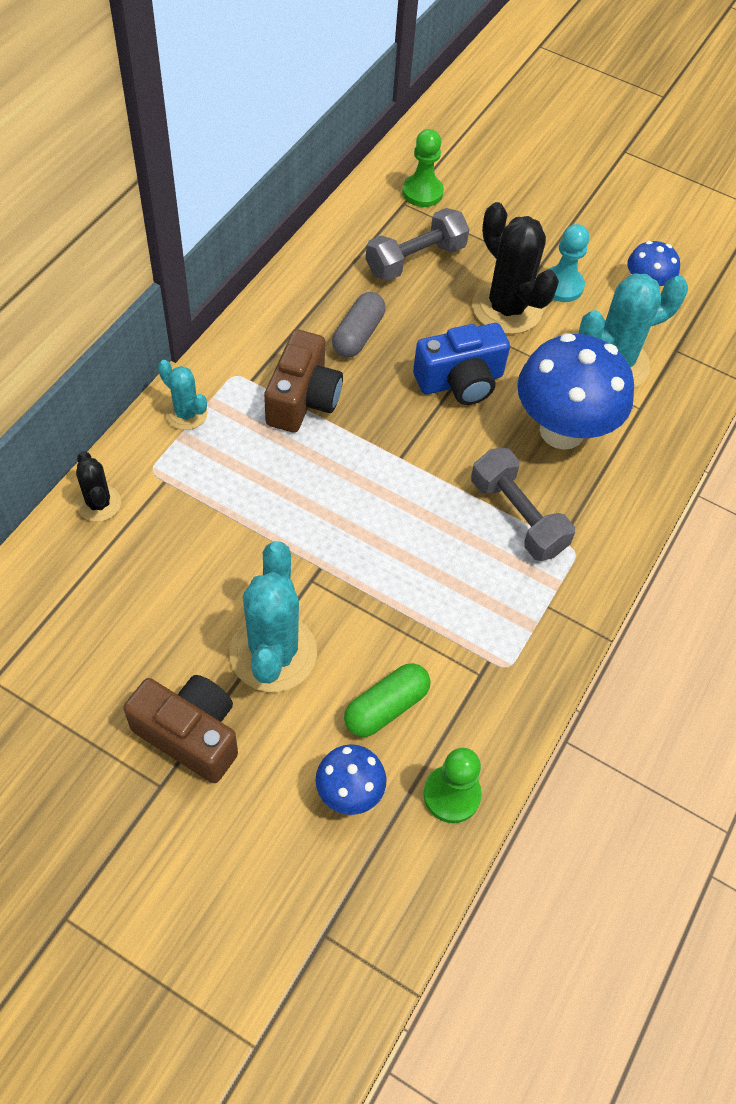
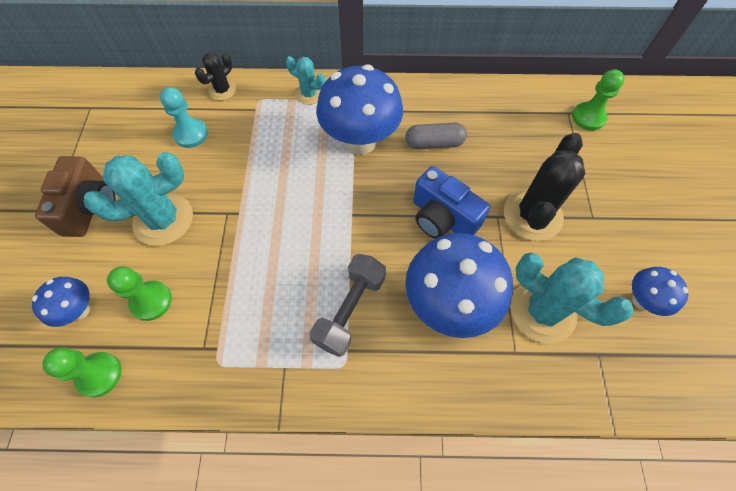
camera: 65 degrees right, 5 degrees up
turquoise cactus [158,360,208,430] -> turquoise cactus turned 75 degrees counterclockwise [286,56,325,105]
brown camera [264,329,343,433] -> blue mushroom [316,65,403,155]
green capsule [344,663,430,737] -> green pawn [107,266,172,321]
grey dumbbell [366,208,469,281] -> none
turquoise pawn [547,224,589,302] -> turquoise pawn moved to [160,87,208,148]

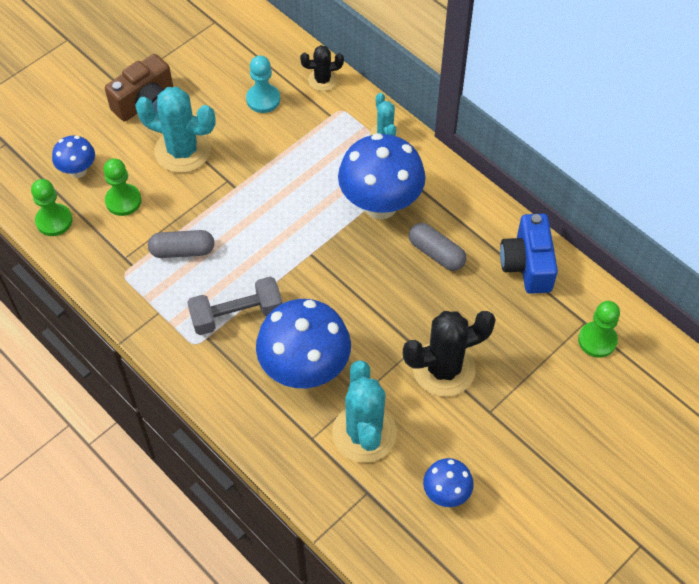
camera: 45 degrees right, 5 degrees down
blue camera [413,166,490,239] -> blue camera moved to [500,214,558,294]
none -> grey capsule [148,230,214,258]

